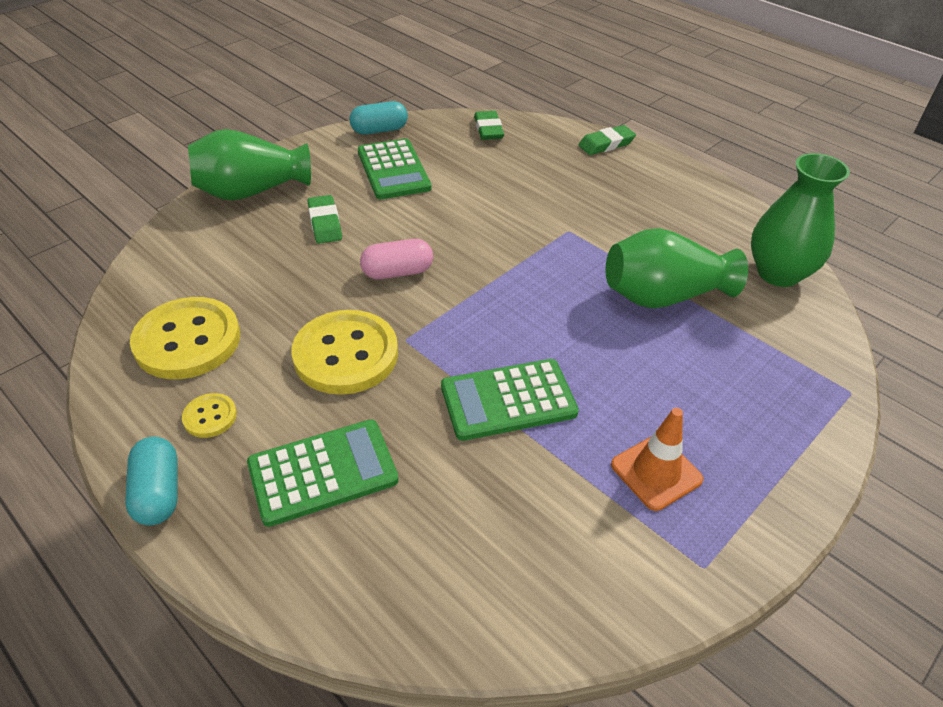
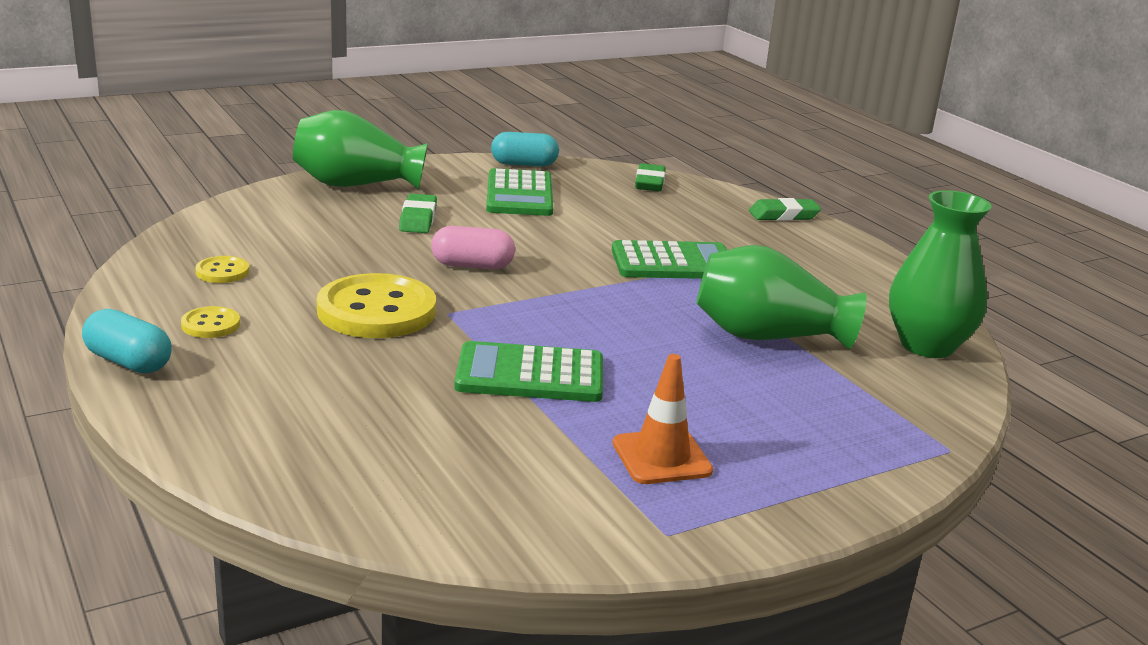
camera: 15 degrees right, 20 degrees down
turquoise capsule [125,437,177,526] -> turquoise capsule turned 60 degrees counterclockwise [82,309,172,373]
yellow button [130,297,240,379] -> yellow button [195,256,249,283], size x0.46
green calculator [247,419,399,527] -> green calculator moved to [612,240,727,279]

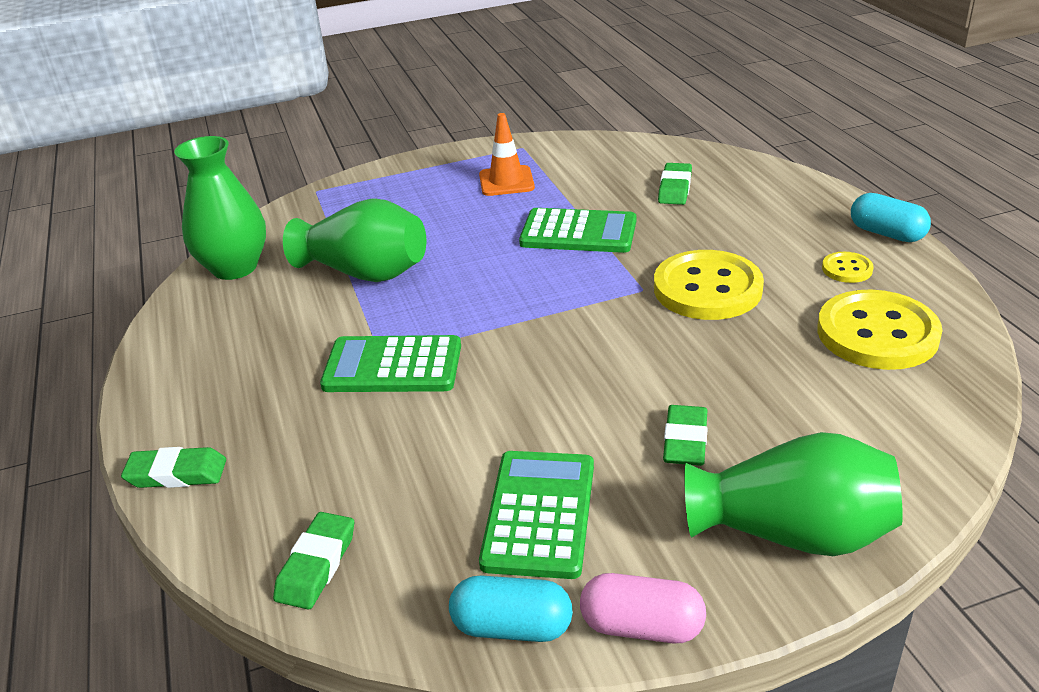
camera: 165 degrees left, 10 degrees up
yellow button [195,256,249,283] -> yellow button [817,289,943,370], size x2.18
pink capsule [431,226,515,269] -> pink capsule moved to [580,573,706,643]
none -> green eraser [658,163,692,205]

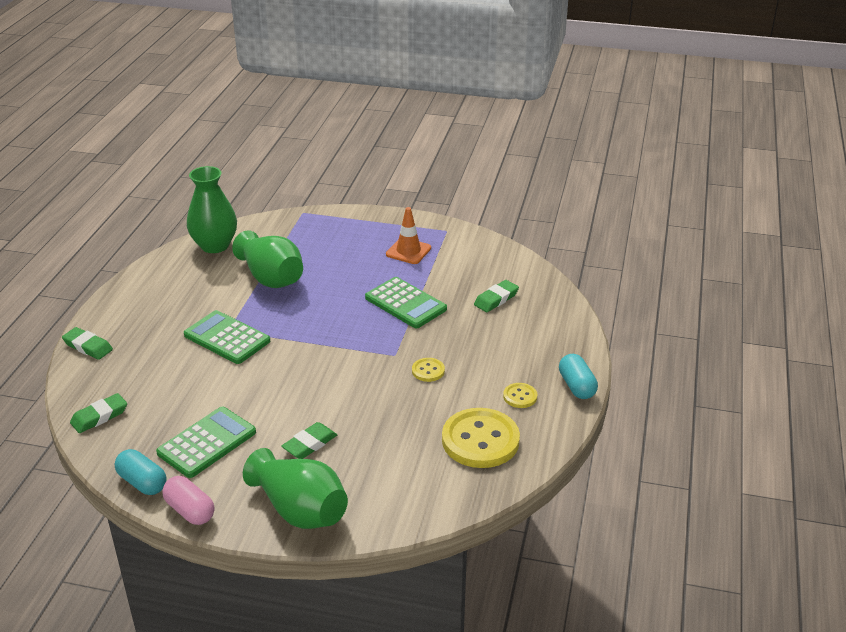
camera: 30 degrees right, 0 degrees up
yellow button [654,250,764,320] -> yellow button [412,358,445,382], size x0.46

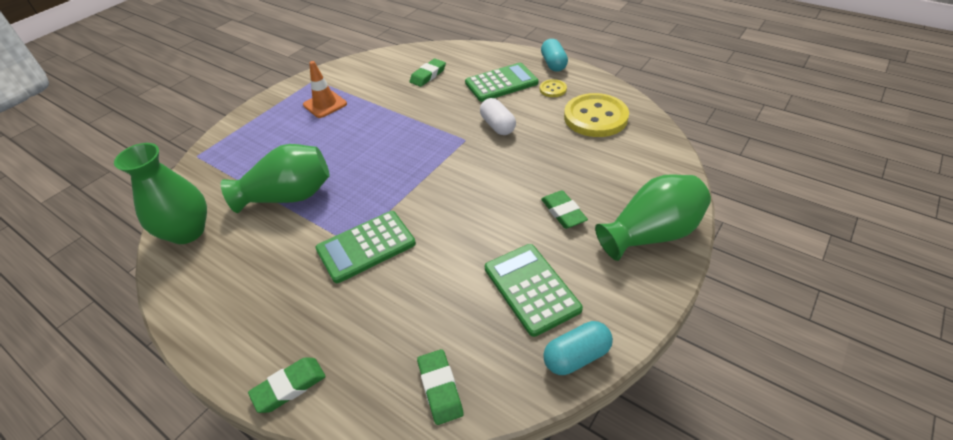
camera: 65 degrees left, 10 degrees up
pink capsule [162,476,214,525] -> none
green calculator [365,277,447,328] -> green calculator moved to [465,63,539,102]
yellow button [412,358,445,382] -> white capsule [480,98,516,135]
green eraser [474,280,519,312] -> green eraser turned 60 degrees clockwise [410,59,446,87]
turquoise capsule [559,354,598,399] -> turquoise capsule turned 75 degrees clockwise [541,39,568,71]

